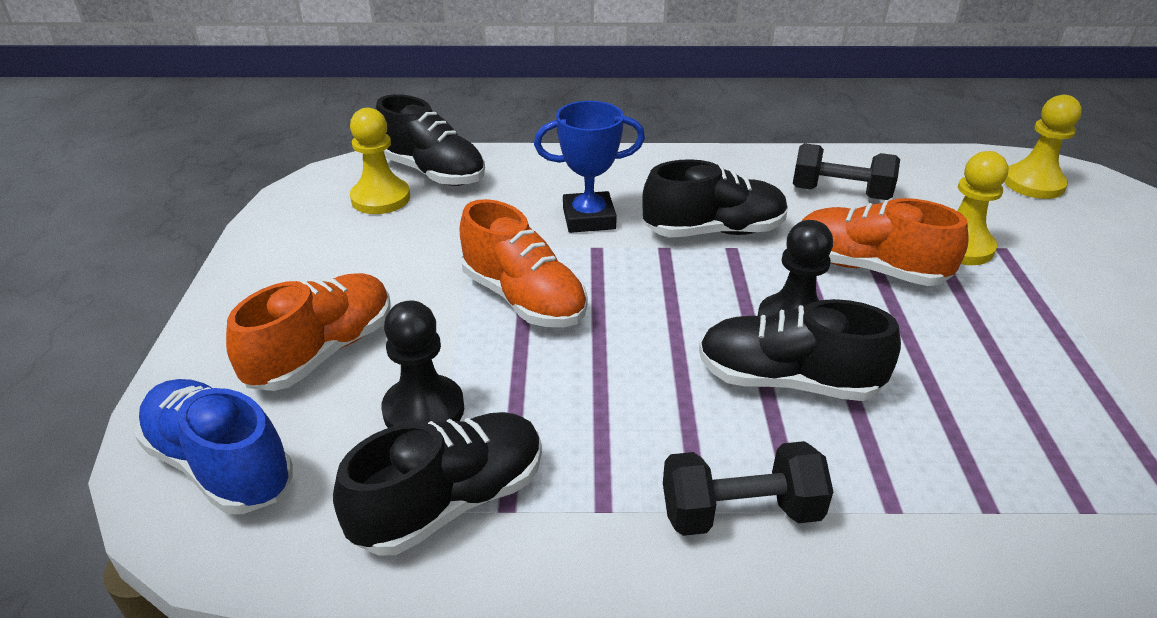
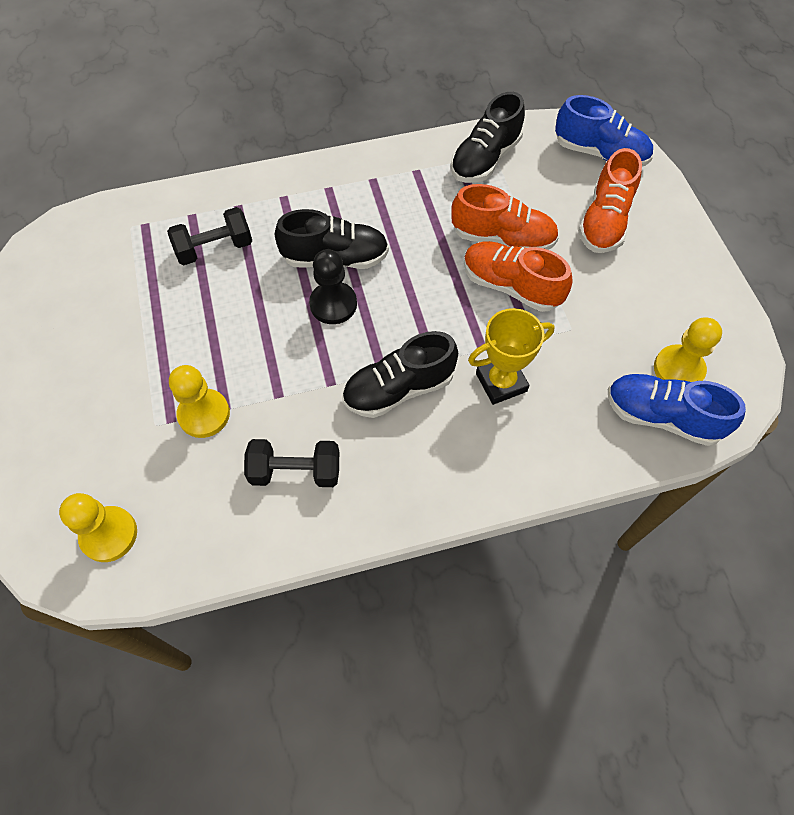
camera: 165 degrees right, 25 degrees up
black shoe [376,94,485,186] -> blue shoe [608,374,746,446]
black pawn [382,301,464,428] -> none
blue trophy [534,101,645,233] -> yellow trophy [468,308,555,405]
black dumbbell [663,441,833,536] -> black dumbbell moved to [167,207,252,265]
orange shoe [802,198,969,286] -> orange shoe moved to [451,184,559,250]

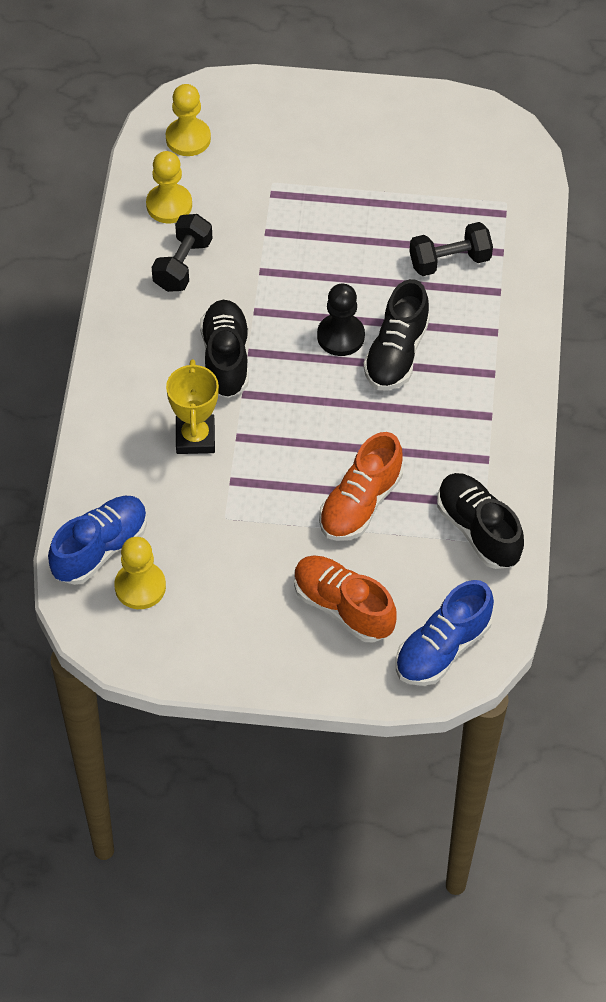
camera: 110 degrees right, 5 degrees down
black dumbbell [167,207,252,265] -> black dumbbell turned 75 degrees clockwise [409,222,493,276]
yellow pawn [169,365,230,438] -> yellow pawn moved to [146,151,192,223]
orange shoe [464,241,573,312] -> none

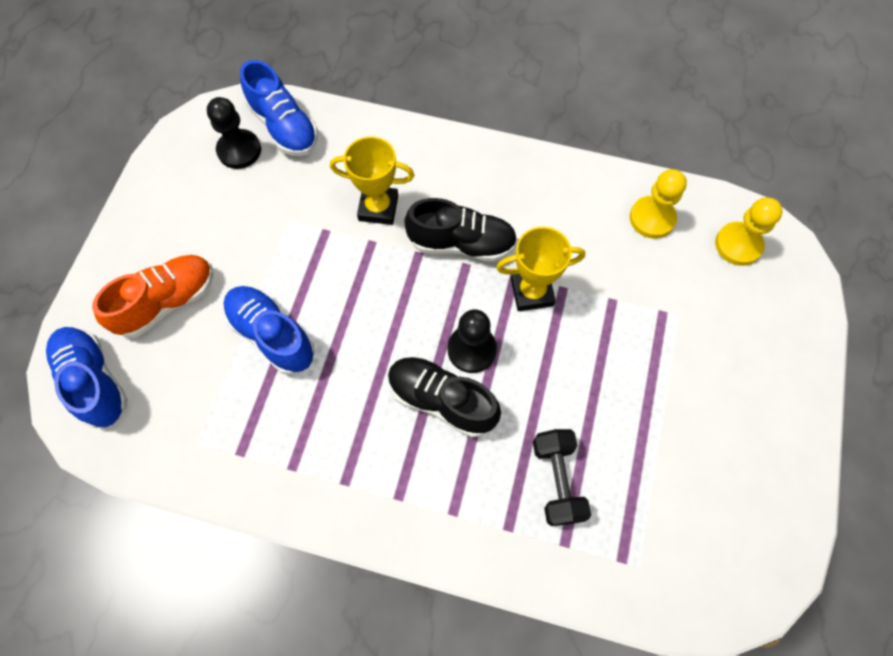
camera: 100 degrees right, 10 degrees up
yellow pawn [114,537,166,609] -> black pawn [207,97,261,169]
black dumbbell [152,214,213,292] -> none
orange shoe [319,432,403,541] -> blue shoe [223,286,315,375]
black shoe [437,473,524,569] -> none
none -> yellow trophy [496,227,585,311]

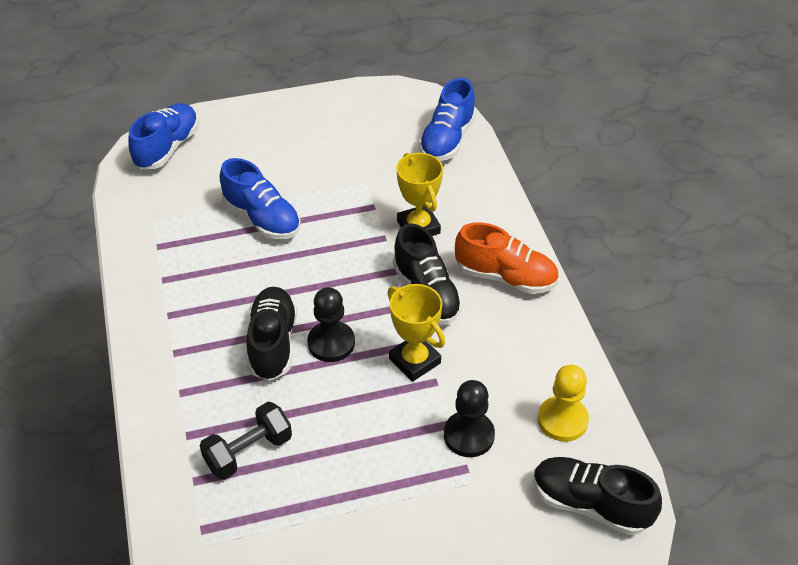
camera: 60 degrees right, 20 degrees down
orange shoe [92,255,214,338] -> orange shoe moved to [455,222,559,294]
black pawn [207,97,261,169] -> black pawn moved to [444,380,495,457]
blue shoe [223,286,315,375] -> blue shoe turned 120 degrees clockwise [220,158,301,239]
yellow pawn [715,197,783,266] -> black shoe [533,457,662,535]

